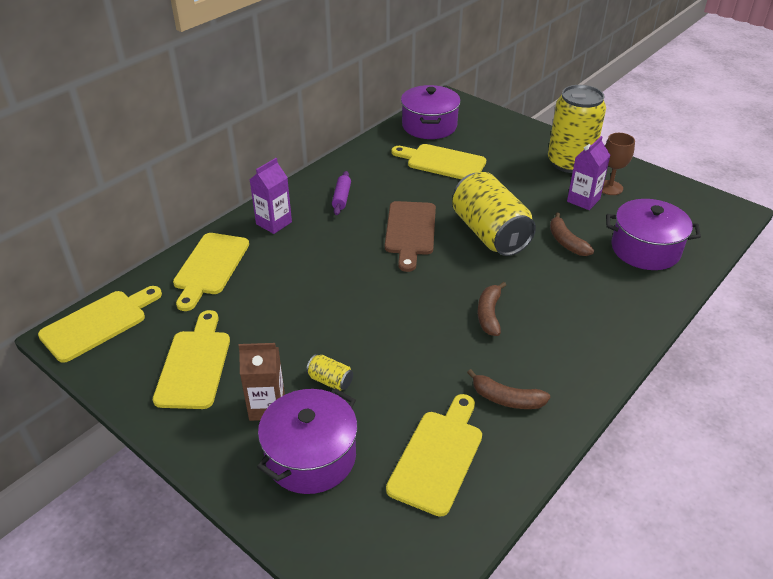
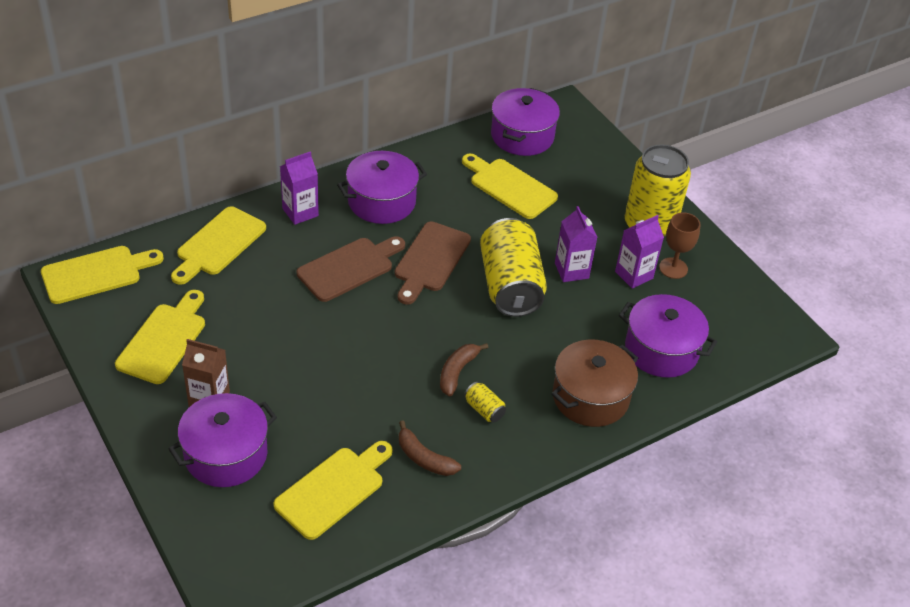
camera: 15 degrees right, 5 degrees up
yellow can [306,354,353,391] -> yellow can moved to [464,382,506,423]
purple rolling pin [332,171,351,215] -> purple pot [337,151,427,224]
brown banana [550,213,594,256] -> none
none -> brown cutting board [297,236,405,302]
none -> brown pot [551,340,638,427]
none -> purple carton [555,206,598,282]

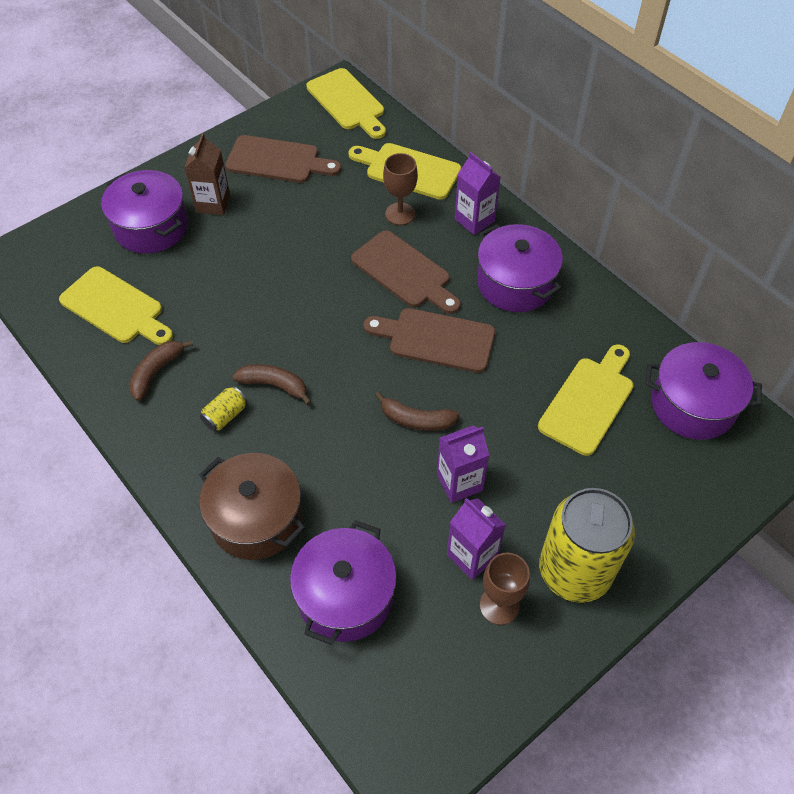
camera: 85 degrees right, 10 degrees up
yellow cutting board [115,290,205,384] -> brown cutting board [225,135,341,183]
yellow can [480,218,547,317] -> brown banana [375,392,460,431]
none -> brown goblet [383,153,418,225]

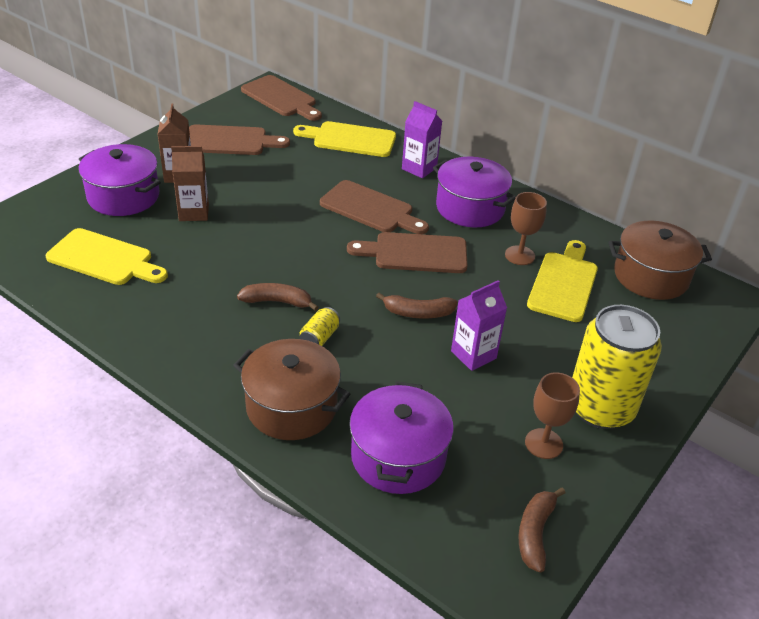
camera: 15 degrees left, 15 degrees down
brown banana [129,340,193,401] -> brown banana moved to [519,487,565,573]
yellow can [200,386,247,431] -> yellow can moved to [300,307,340,346]
yellow cutting board [306,68,386,139] -> brown cutting board [241,75,322,121]
brown goblet [383,153,418,225] -> brown goblet moved to [505,192,547,265]
purple carton [447,498,506,580] -> none
purple pot [645,342,762,440] -> brown pot [608,221,712,300]
none -> brown carton [171,146,209,221]

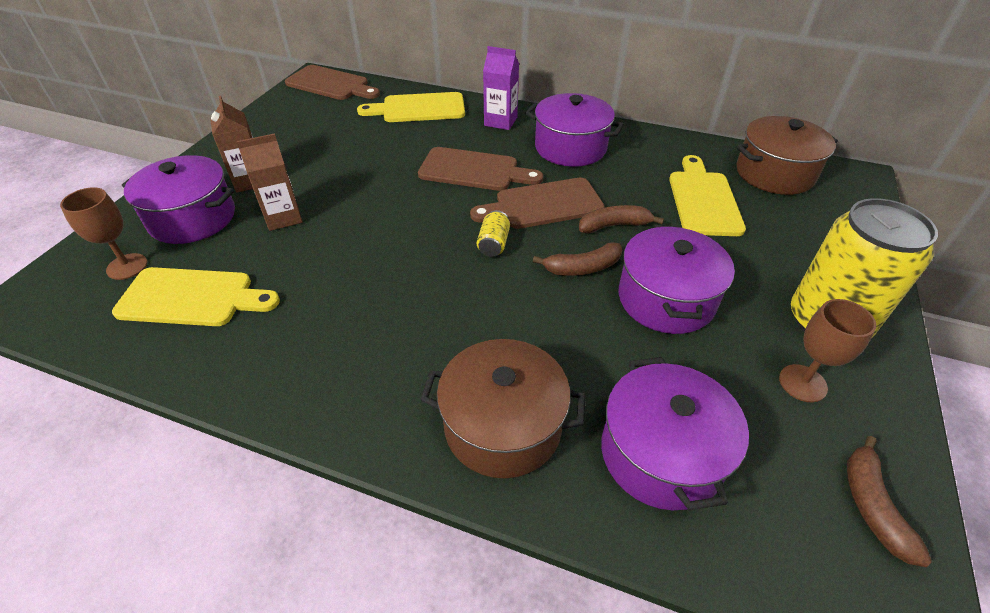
camera: 15 degrees left, 5 degrees up
brown cutting board [189,125,290,155] -> none
brown banana [237,283,318,311] -> brown banana moved to [579,205,664,233]
yellow can [300,307,340,346] -> yellow can moved to [477,210,510,257]
purple carton [451,280,507,371] -> purple pot [618,225,735,334]
brown goblet [505,192,547,265] -> brown goblet moved to [60,187,148,280]

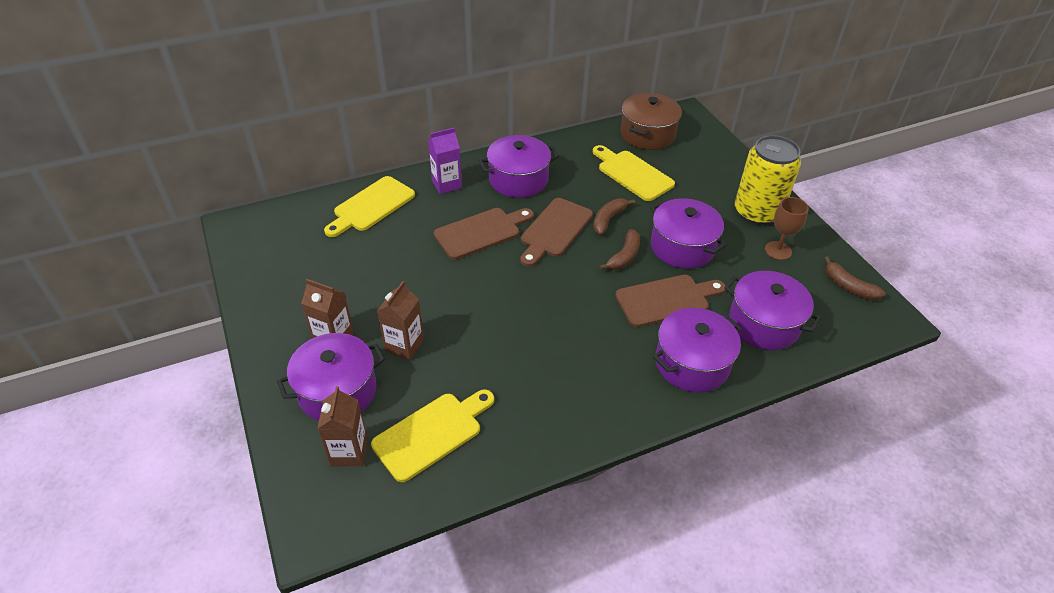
camera: 45 degrees left, 0 degrees up
brown goblet [60,187,148,280] -> brown carton [317,386,368,467]
brown cutting board [285,65,380,100] -> brown cutting board moved to [615,275,726,327]
brown pot [421,339,586,478] -> purple pot [653,308,742,393]
yellow can [477,210,510,257] -> none

